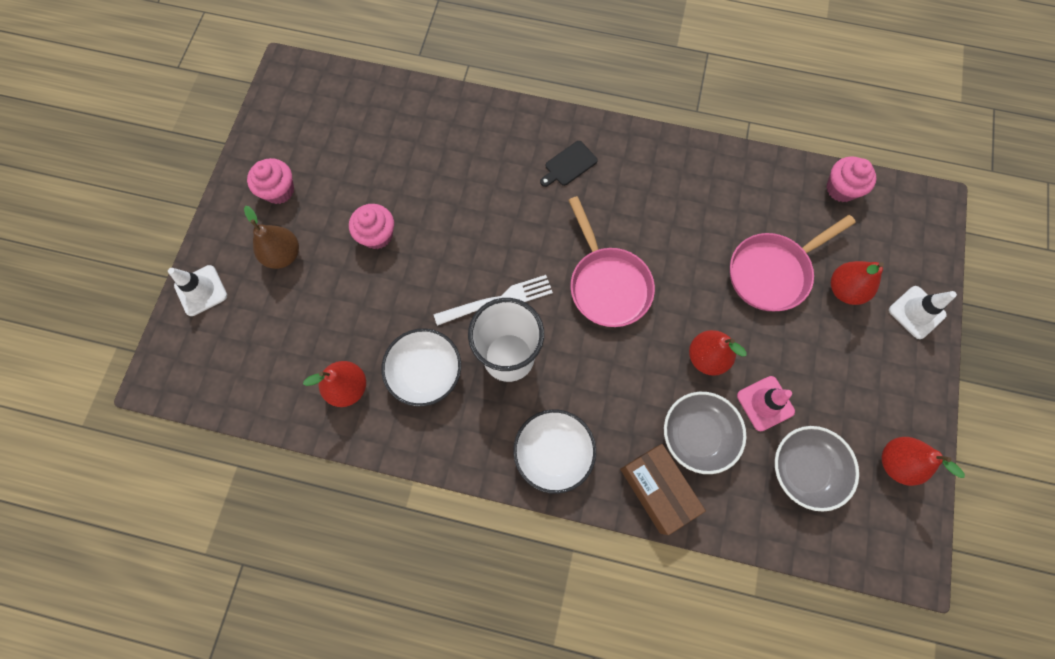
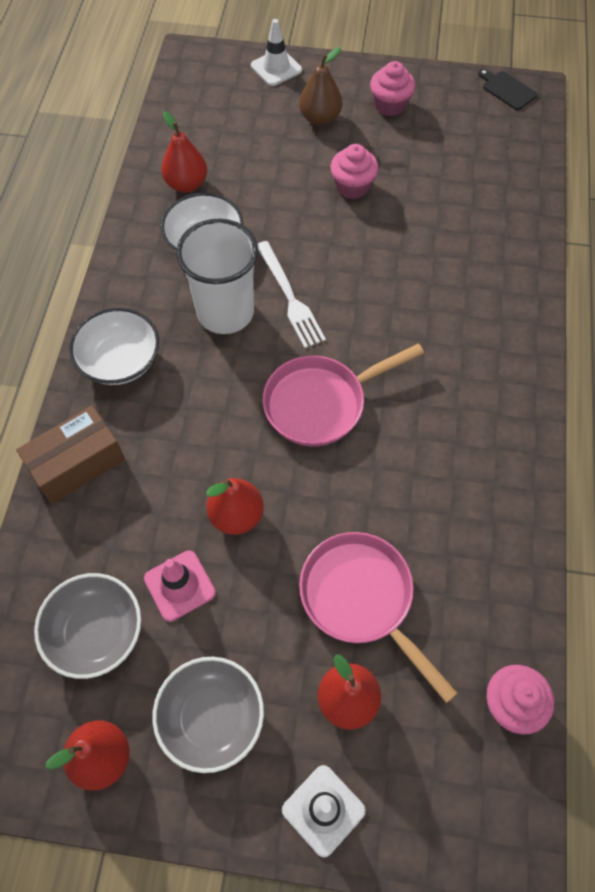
camera: 85 degrees right, 10 degrees down
black cutting board [540,141,598,187] -> black cutting board moved to [478,69,537,110]
grey bowl [664,392,746,474] -> grey bowl moved to [152,657,264,773]

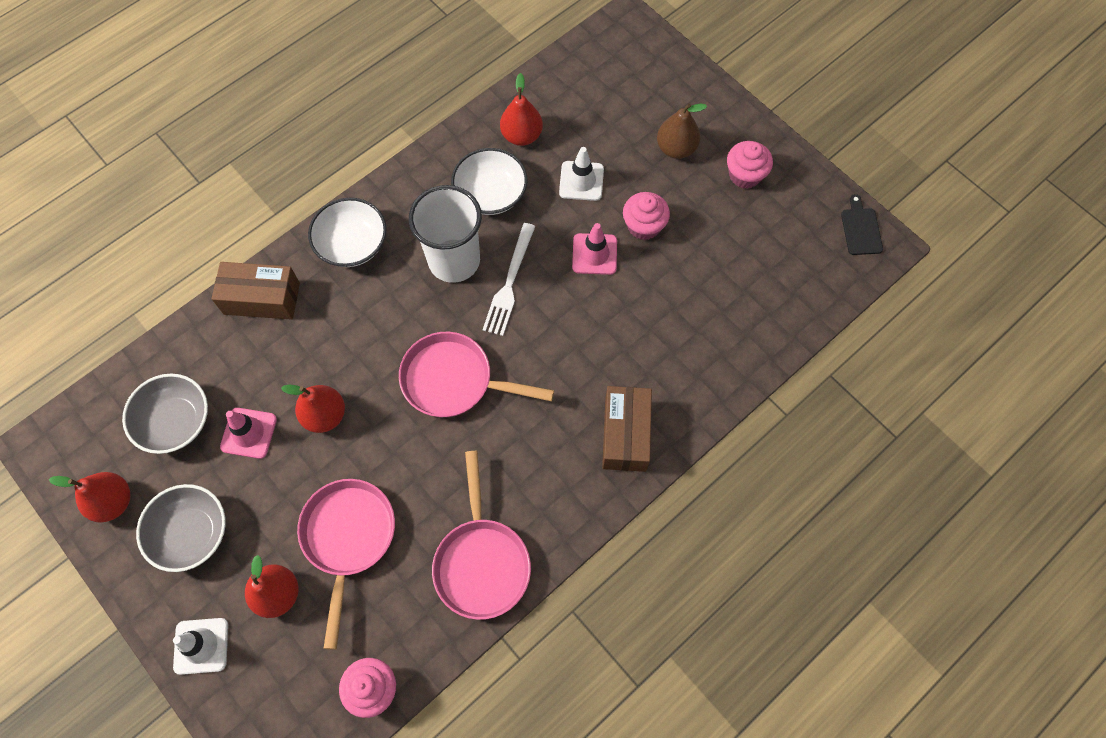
camera: 40 degrees right, 5 degrees up
white traffic cone [251,19,302,86] -> white traffic cone moved to [559,147,604,201]
none -> pink pan [432,451,531,620]
none -> pink traffic cone [572,223,617,275]
none -> brown box [602,386,652,472]

